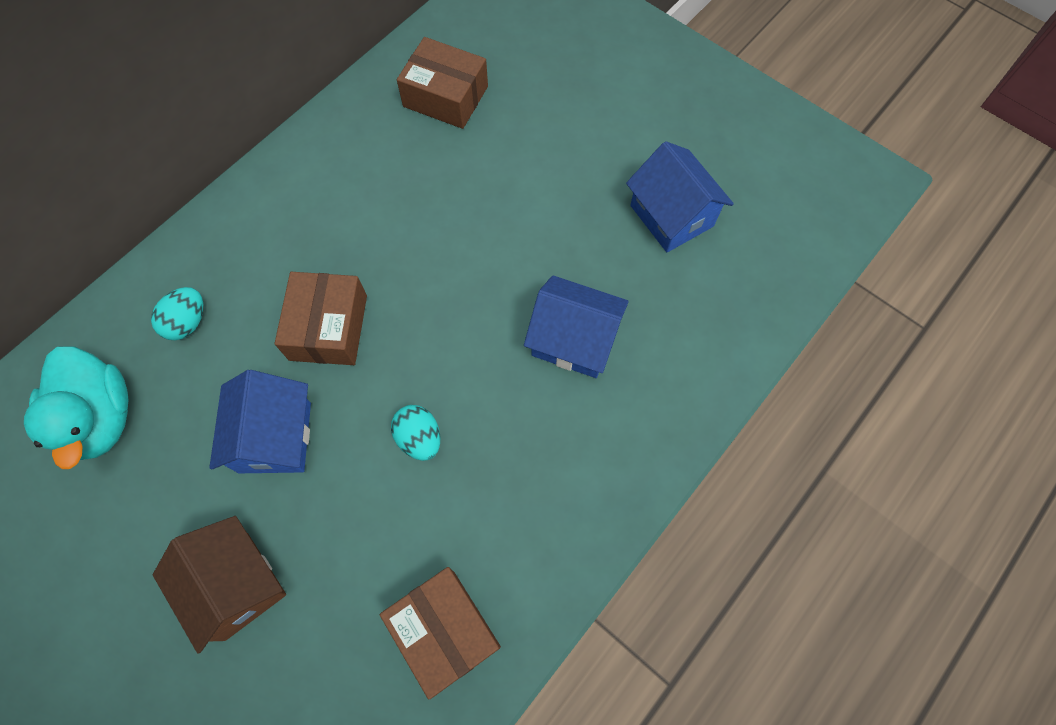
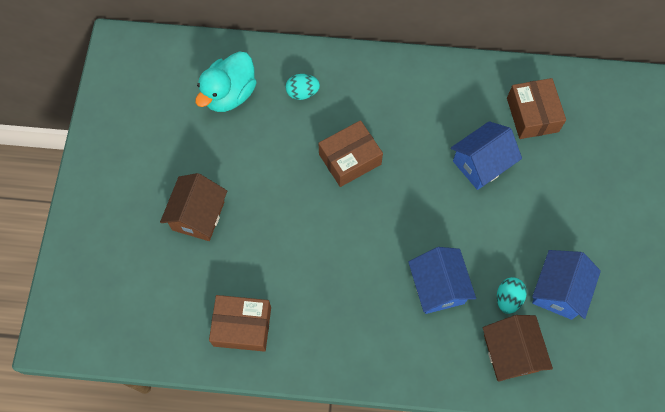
camera: 55 degrees right, 0 degrees up
blue house [209,370,311,473] -> blue house moved to [451,121,522,190]
brown box [380,567,501,699] -> brown box turned 75 degrees clockwise [209,295,271,352]
turquoise egg [391,405,440,461] -> turquoise egg moved to [497,277,527,314]
none -> brown house [483,315,553,382]

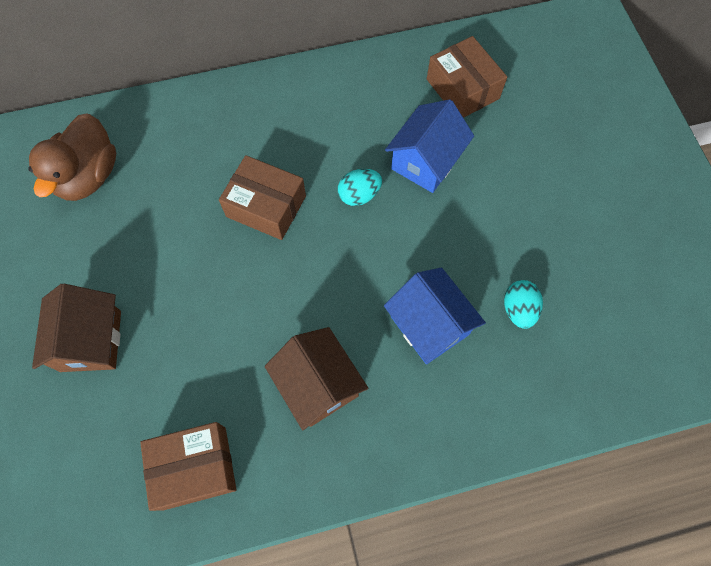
camera: 20 degrees left, 0 degrees up
turquoise duck [196,51,257,112] -> brown duck [28,113,116,201]
turquoise egg [286,74,320,100] -> turquoise egg moved to [338,169,382,206]
brown box [319,120,383,187] -> brown box turned 75 degrees clockwise [219,155,306,240]
brown house [483,315,553,382] -> brown house moved to [265,327,368,430]
blue house [532,250,601,320] -> none

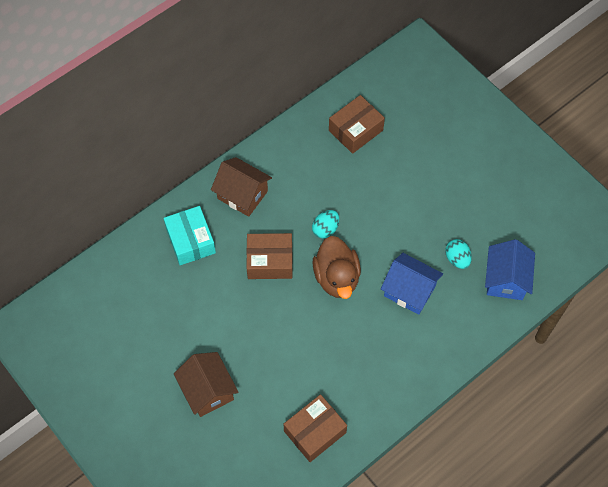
camera: 25 degrees left, 5 degrees down
brown duck [28,113,116,201] -> brown duck moved to [312,236,361,299]
brown house [265,327,368,430] -> brown house moved to [211,157,272,217]
blue house [385,99,474,193] -> blue house moved to [485,239,535,300]
brown box [427,36,507,118] -> brown box turned 75 degrees counterclockwise [329,95,385,154]
none -> turquoise box [164,206,216,265]

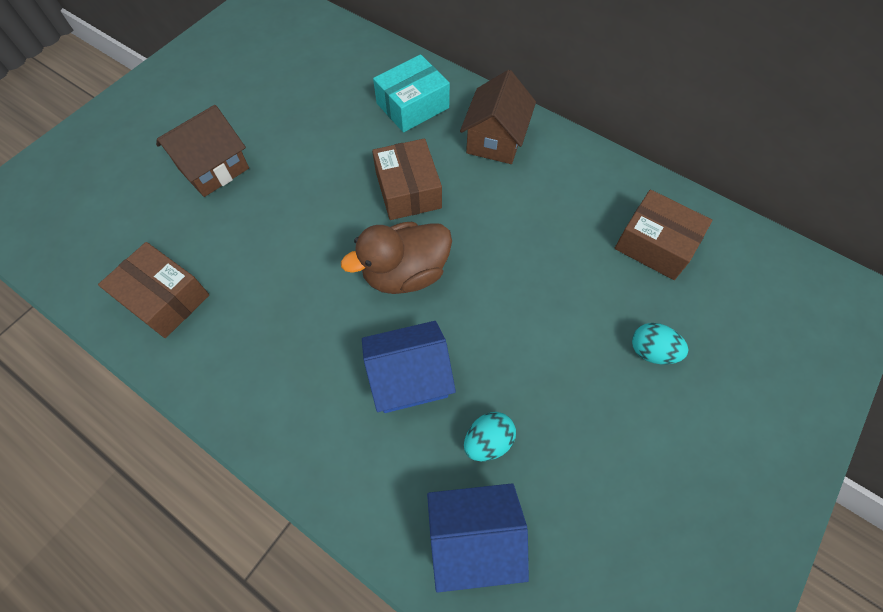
camera: 75 degrees right, 0 degrees up
turquoise egg [312,210,339,238] -> turquoise egg moved to [632,323,688,364]
blue house [381,253,443,315] -> blue house turned 60 degrees clockwise [362,321,456,413]

